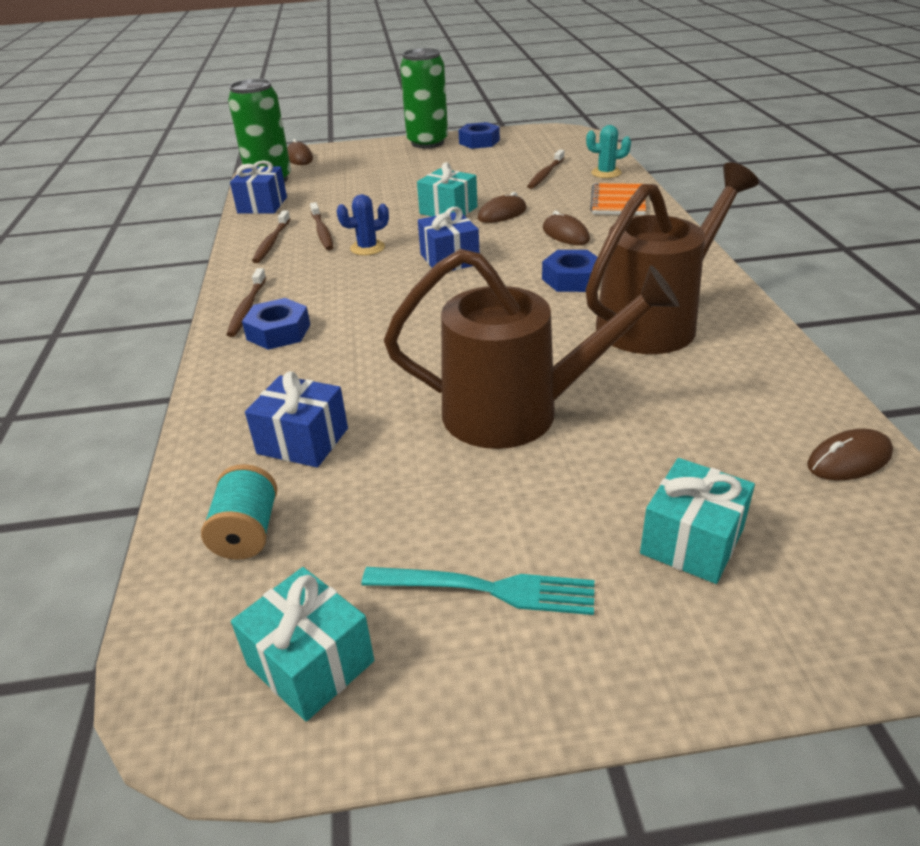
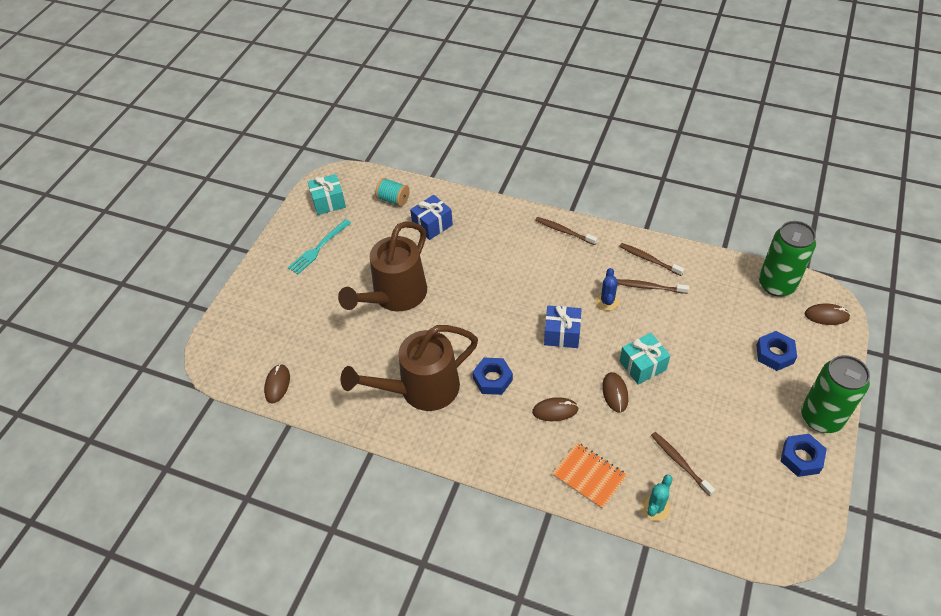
camera: 120 degrees right, 15 degrees up
blue gift [230,160,287,214] -> none
blue nut [242,298,310,350] -> blue nut moved to [756,331,797,371]
brown watering can [586,162,759,354] -> brown watering can turned 75 degrees clockwise [341,325,478,411]
turquoise gift [640,458,755,584] -> none

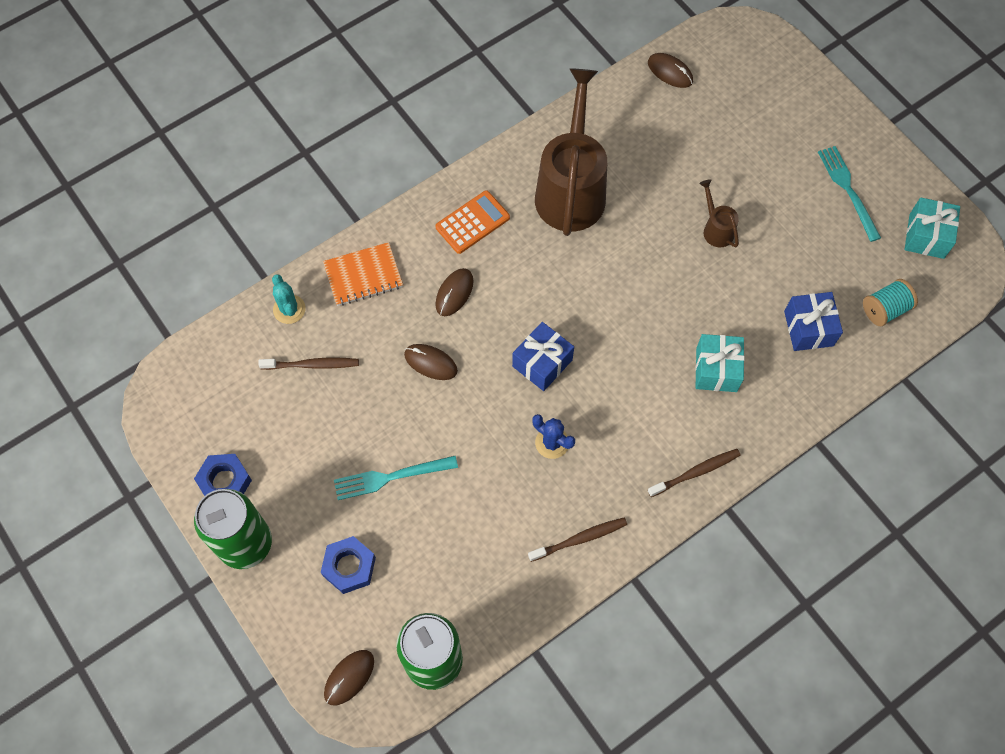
camera: 120 degrees right, 15 degrees up
brown watering can [338,221,427,311] -> brown watering can [699,179,739,247], size x0.43
blue nut [473,358,513,395] -> none
brown toothbrush [617,279,689,294] -> none
turquoise gift [620,333,670,385] -> turquoise gift moved to [695,334,745,392]
none -> turquoise fork [334,456,458,500]
none -> orange calculator [435,190,510,254]

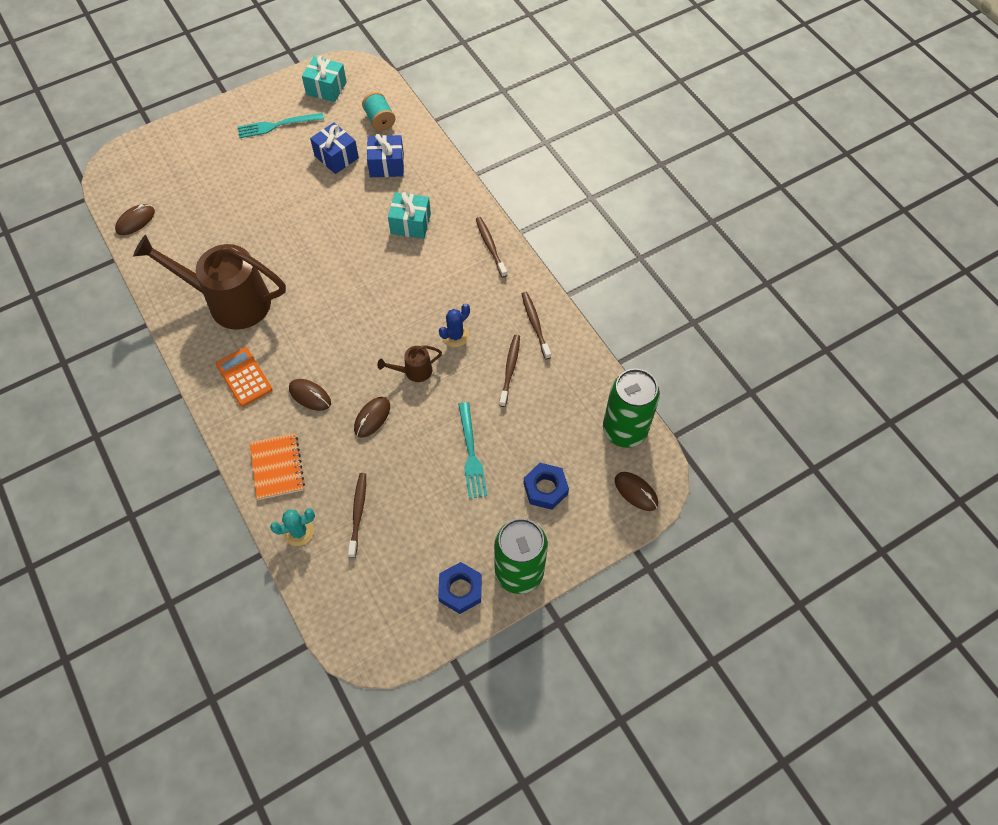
camera: 85 degrees left, 5 degrees down
blue gift [512,322,574,391] -> blue gift moved to [310,123,359,174]
brown watering can [699,179,739,247] -> brown watering can moved to [377,345,442,382]
none -> brown toothbrush [499,335,520,407]

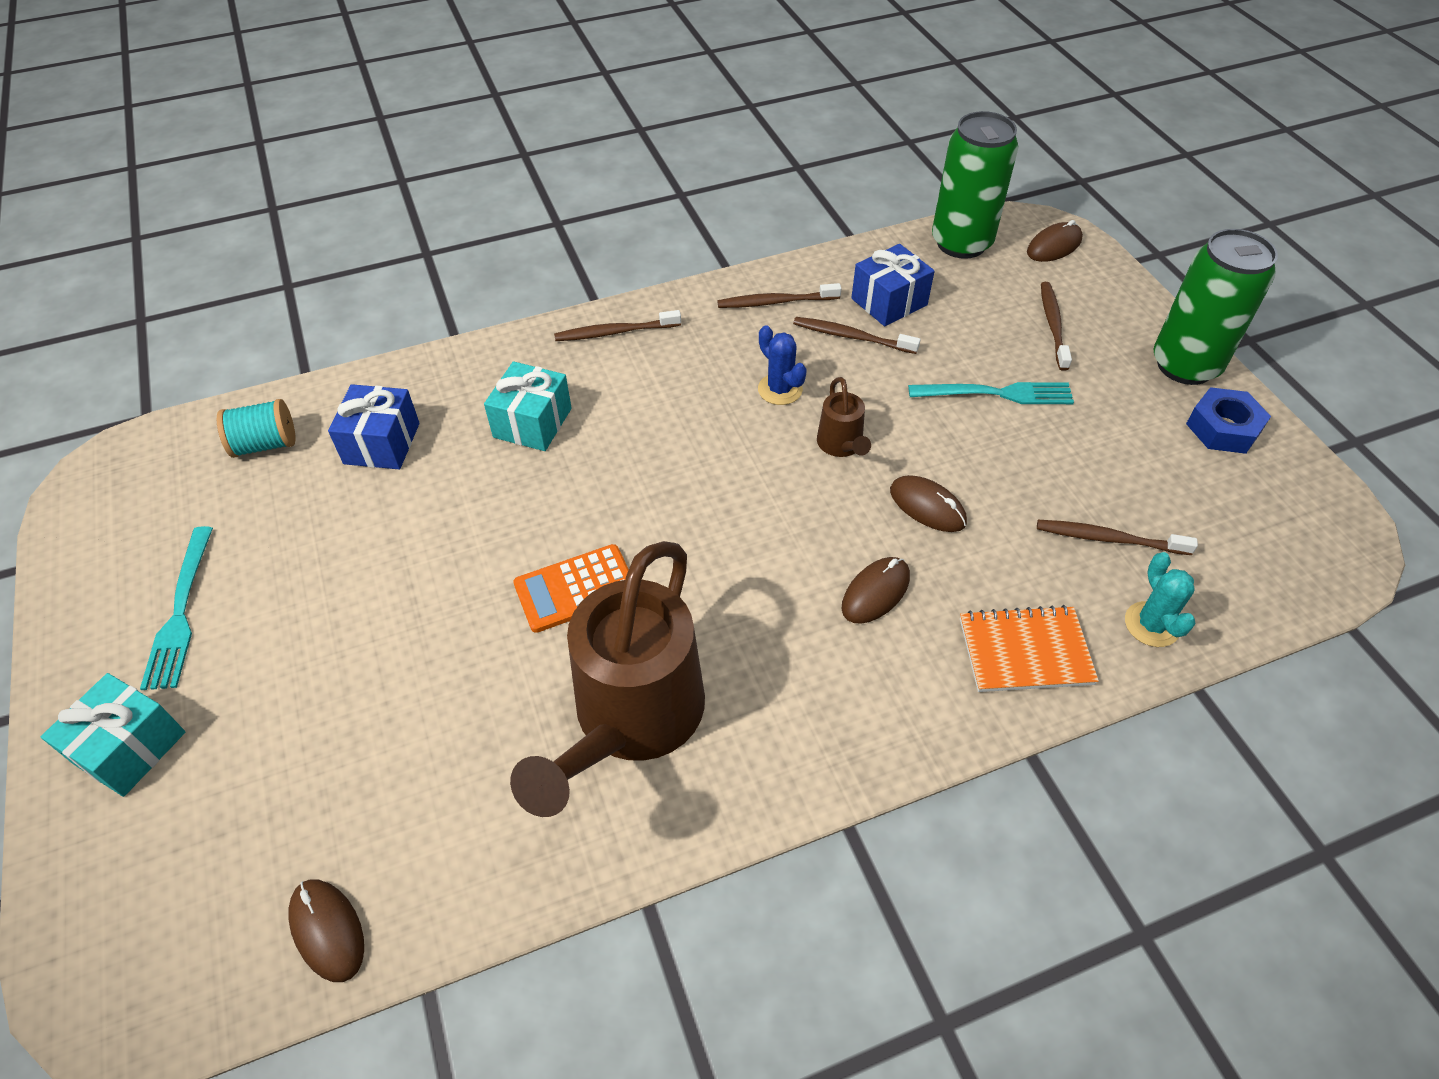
camera: 80 degrees left, 10 degrees down
orange calculator [216,347,272,407] -> orange calculator moved to [513,544,629,633]
turquoise gift [302,56,347,102] -> turquoise gift moved to [41,673,185,797]
blue gift [310,123,359,174] -> blue gift moved to [851,244,935,326]
blue nut [523,463,569,510] -> brown toothbrush [1041,282,1072,371]

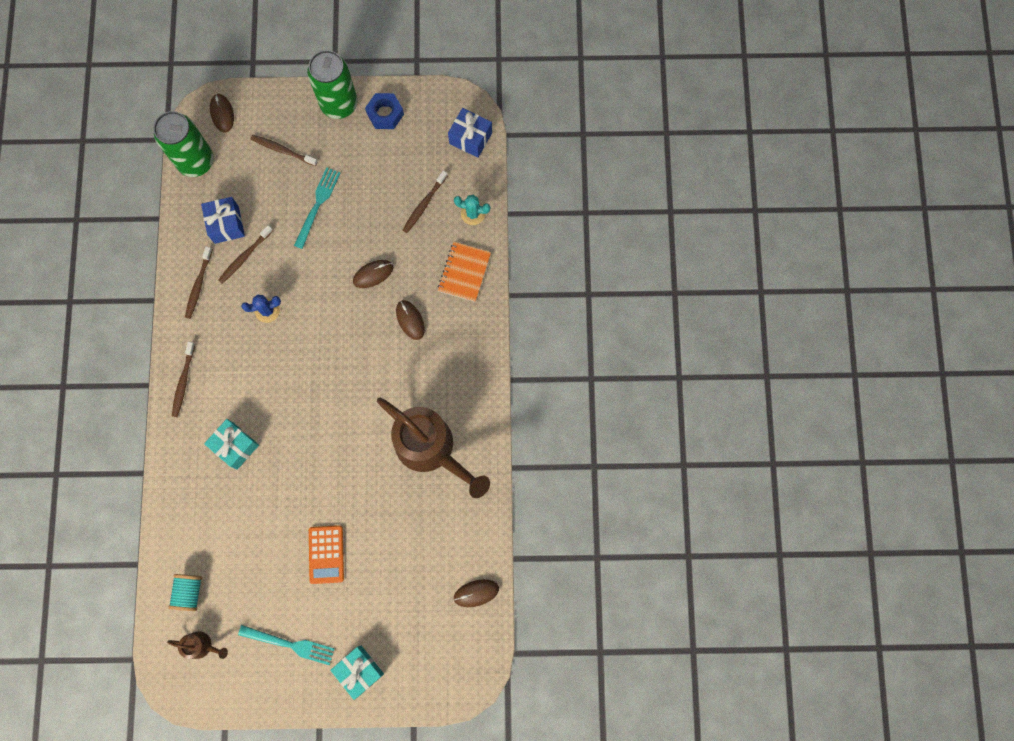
camera: 70 degrees left, 25 degrees up
blue gift [328,384,420,469] -> blue gift moved to [448,108,492,158]
orange calculator [513,544,629,633] -> orange calculator moved to [309,525,344,584]
brown watering can [817,377,871,457] -> brown watering can moved to [167,631,228,659]

